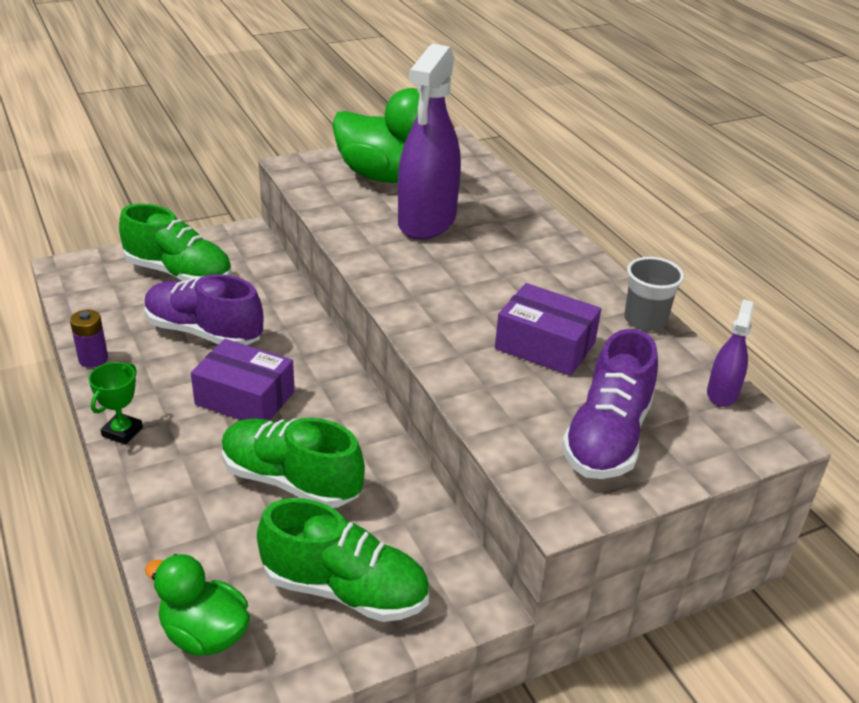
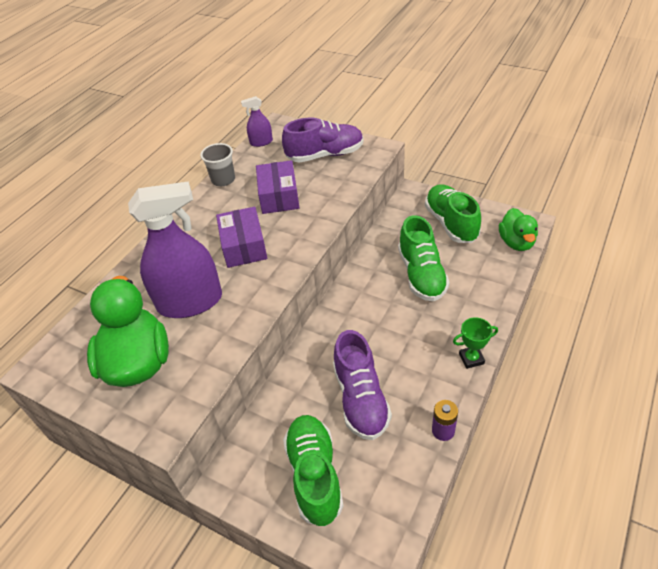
camera: 120 degrees left, 10 degrees up
purple box [191,339,295,420] -> purple box moved to [216,207,267,268]

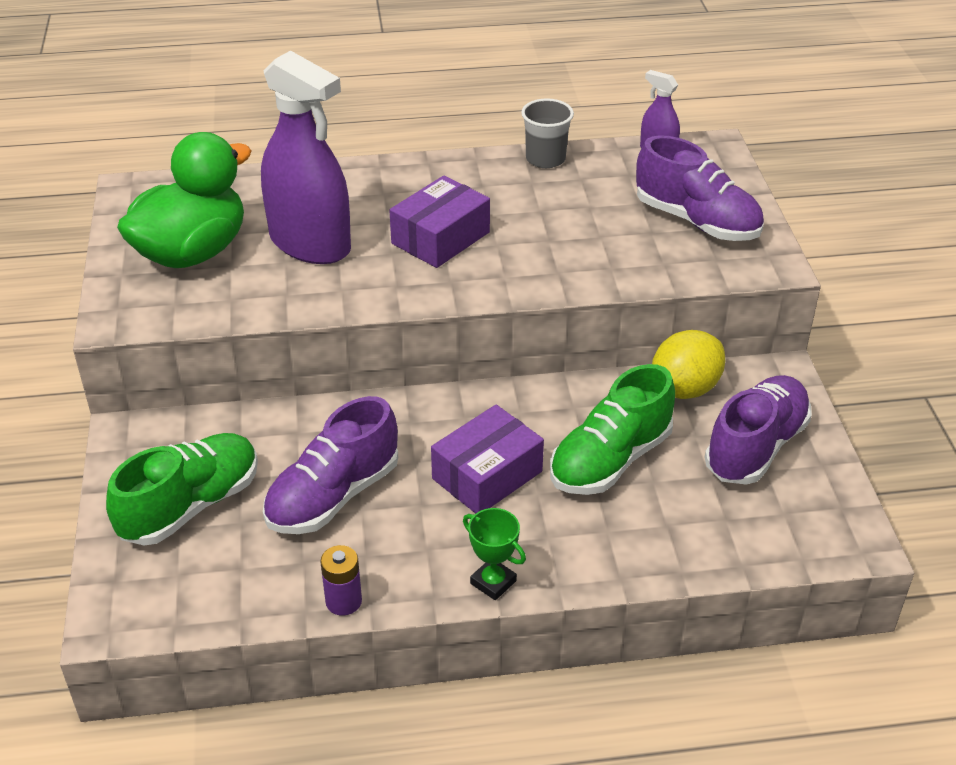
camera: 50 degrees right, 5 degrees down
purple box [256,160,299,214] -> purple box moved to [431,405,544,514]
green shoe [425,184,481,243] -> purple shoe [705,375,812,484]
green duck [499,208,538,251] -> none
none -> yellow lemon [652,330,725,399]

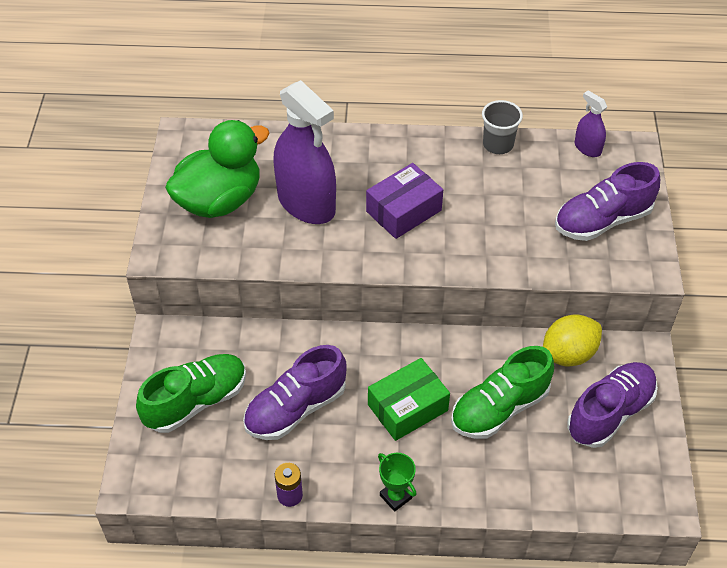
camera: 10 degrees right, 10 degrees up
purple box [431,405,544,514] -> green box [368,358,450,441]
purple shoe [636,135,764,241] -> purple shoe turned 105 degrees clockwise [555,162,660,241]

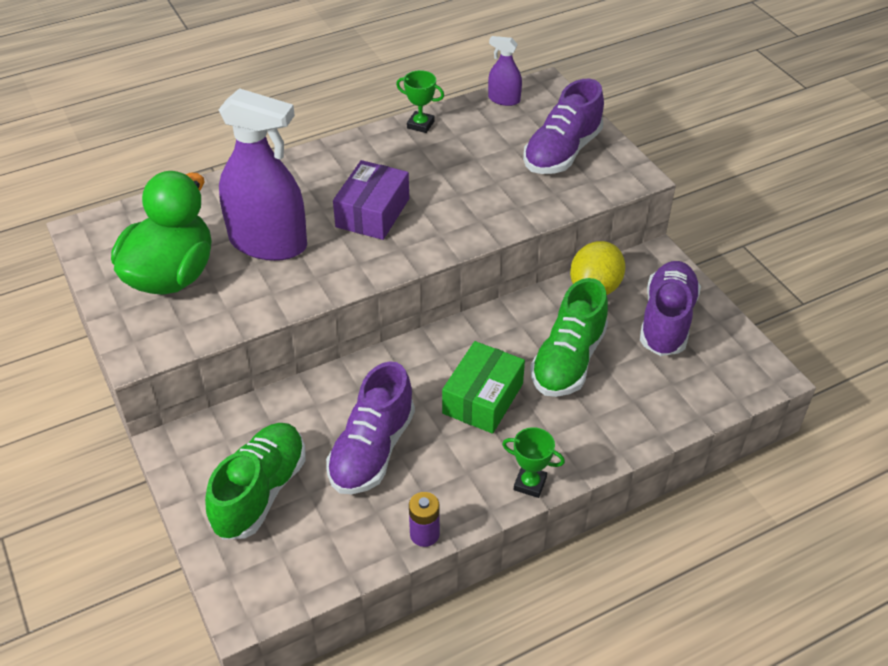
camera: 30 degrees left, 5 degrees down
grey cup [482,100,523,154] -> green trophy [396,70,444,133]

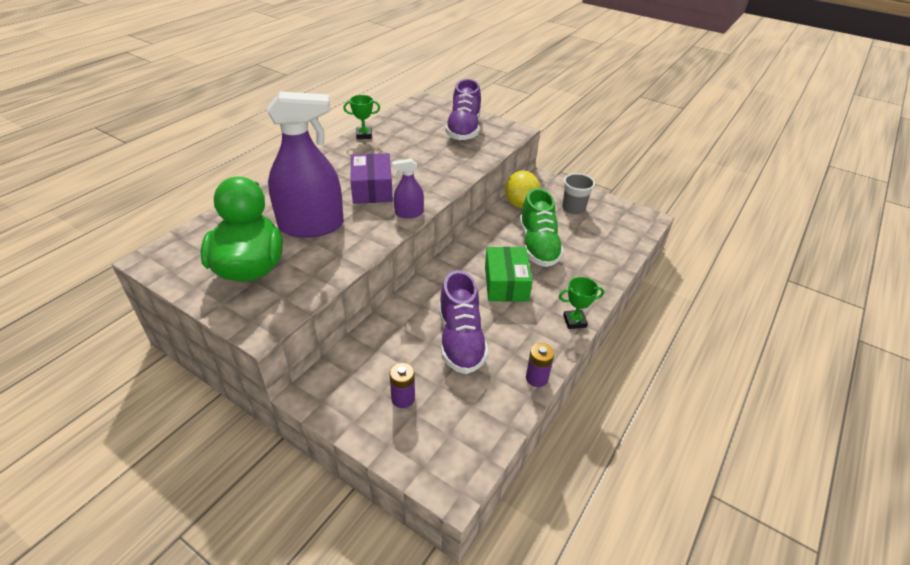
camera: 30 degrees left, 5 degrees down
green shoe [205,423,306,540] -> purple battery [389,363,415,408]
purple spray bottle [488,36,522,106] -> purple spray bottle moved to [392,159,424,218]
purple shoe [640,261,701,356] -> grey cup [562,173,595,214]

